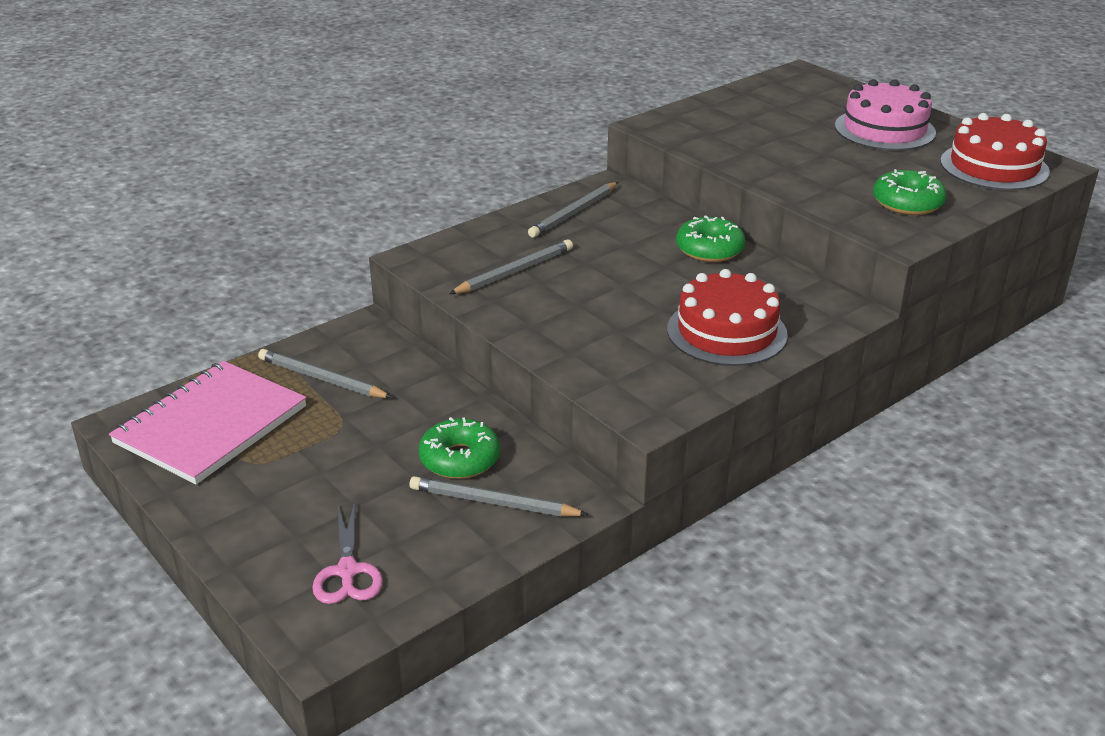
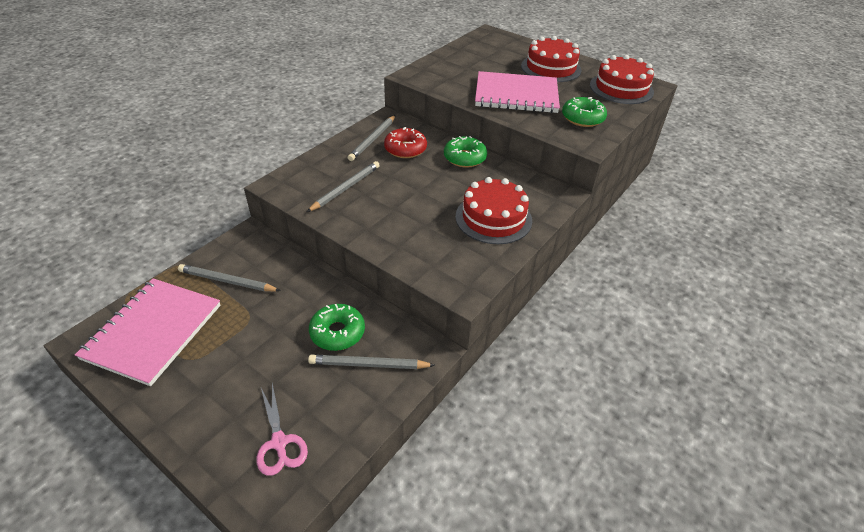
camera: 15 degrees left, 10 degrees up
pink cake [835,79,936,151] -> red cake [521,36,582,82]
none -> red donut [384,127,427,158]
none -> pink notebook [475,71,560,113]

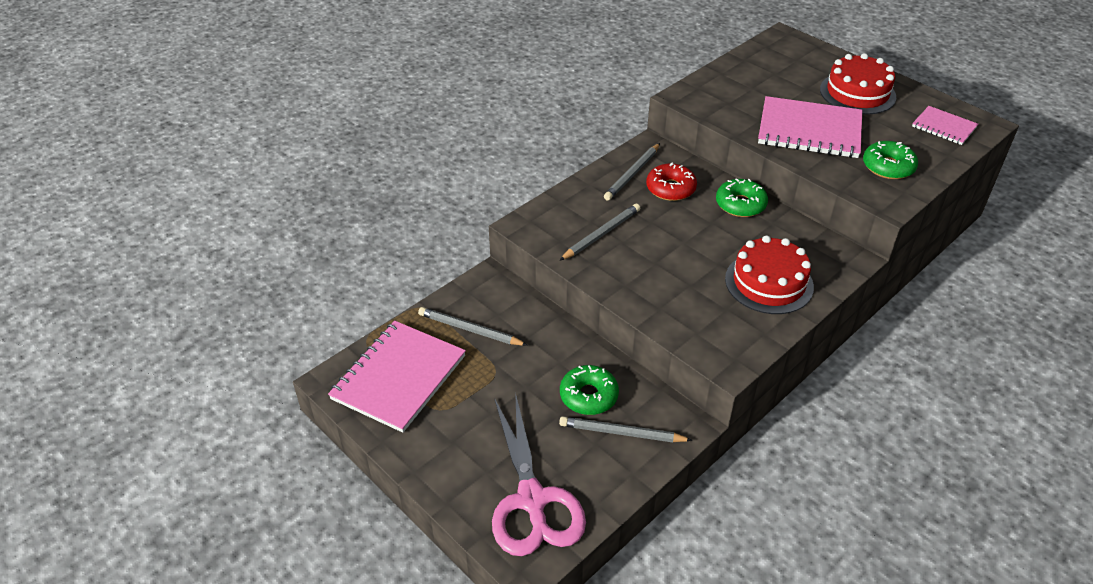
camera: 10 degrees right, 0 degrees up
pink scissors [256,383,308,476] -> pink scissors [492,392,586,556], size x1.88
red cake [590,55,654,104] -> pink notebook [912,106,978,145]

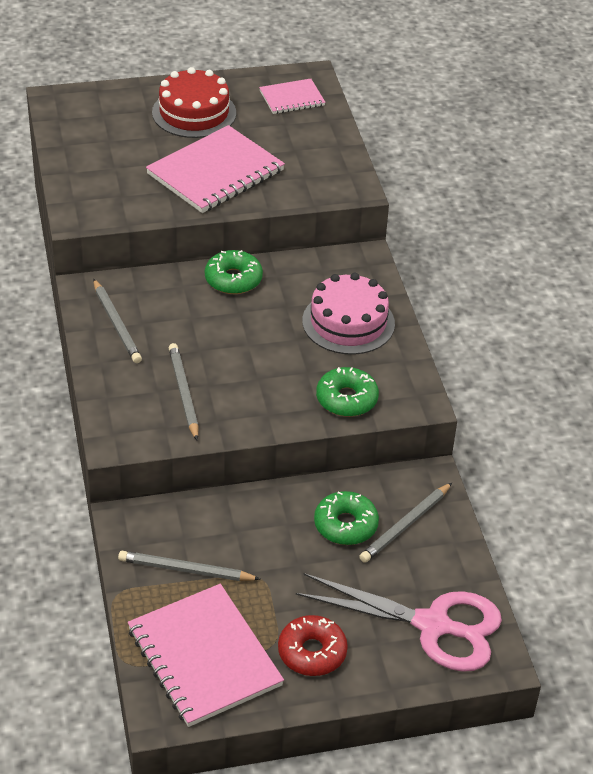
camera: 60 degrees left, 0 degrees up
grey pencil [418,307,527,346] -> grey pencil turned 45 degrees clockwise [118,551,261,581]
red donut [646,162,697,201] -> red donut moved to [278,615,348,676]
red cake [725,235,814,314] -> pink cake [302,273,395,355]
green donut [863,141,918,179] -> green donut moved to [316,367,379,417]

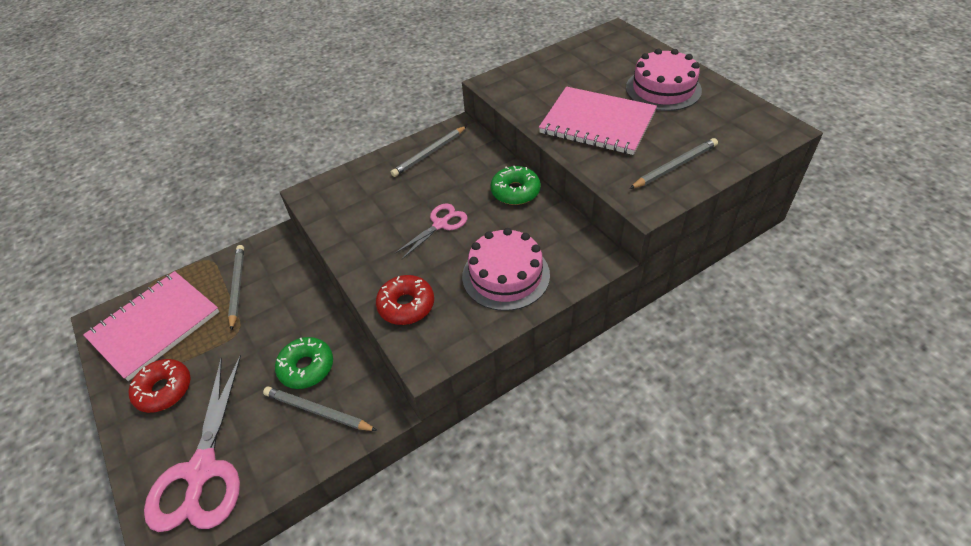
camera: 75 degrees right, 5 degrees up
red cake [152,67,236,138] -> pink cake [626,48,702,111]
grey pencil [169,343,199,440] -> grey pencil moved to [629,138,718,189]
pink notebook [259,79,326,114] -> none
green donut [316,367,379,417] -> red donut [376,275,434,325]
none -> pink scissors [395,203,467,259]

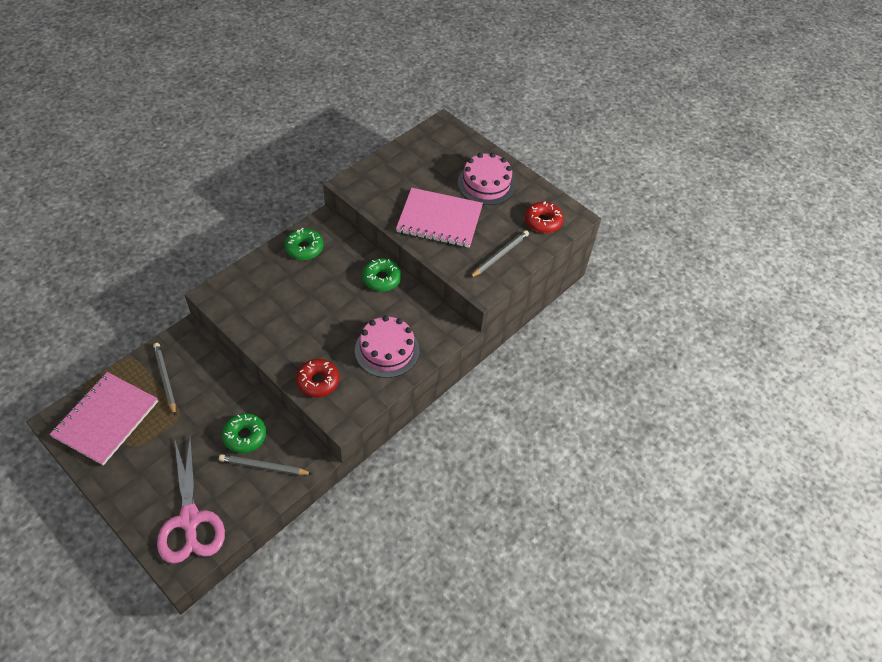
camera: 20 degrees left, 5 degrees up
red donut [128,359,191,413] -> red donut moved to [525,201,564,233]
grey pencil [391,126,467,177] -> green donut [285,228,323,260]
pink scissors [395,203,467,259] -> none

